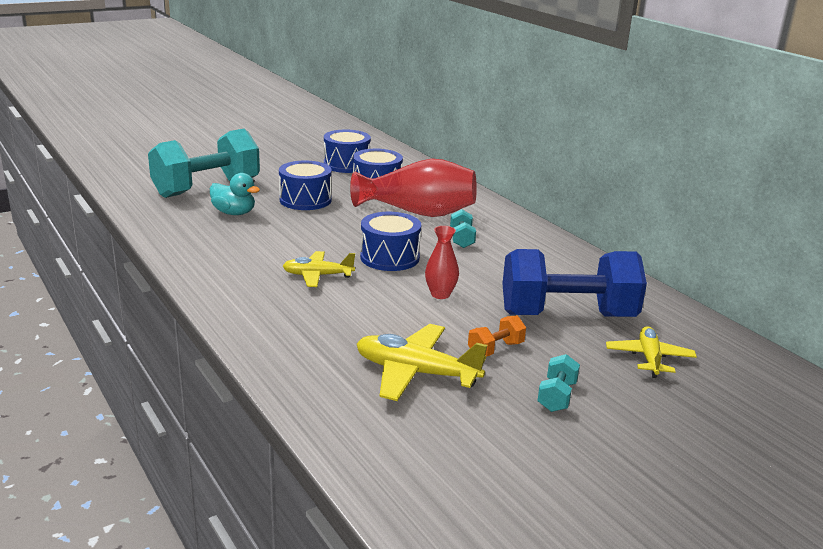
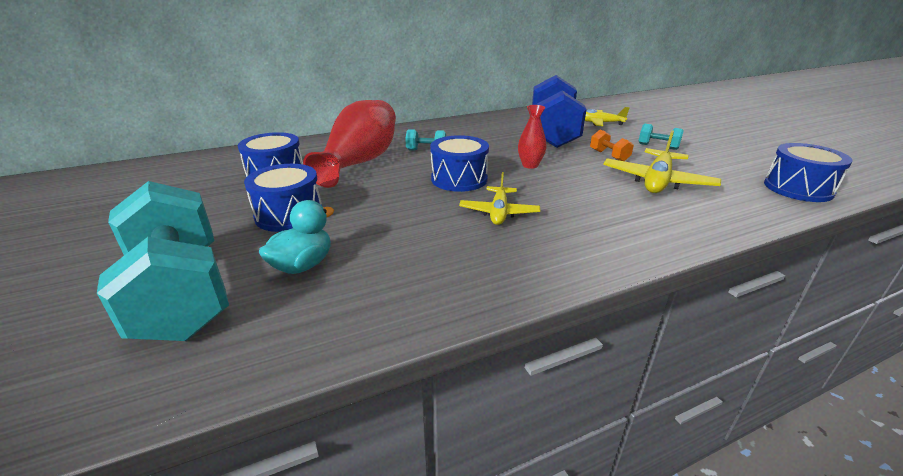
camera: 80 degrees left, 5 degrees up
blue drum [324,130,371,173] -> blue drum moved to [764,143,853,202]

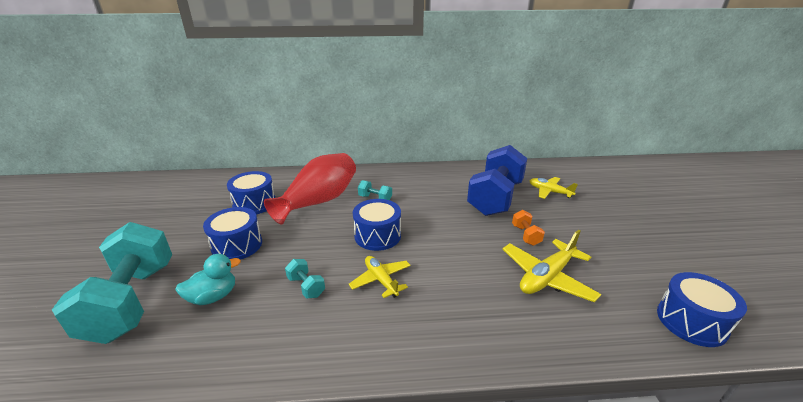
camera: 20 degrees right, 0 degrees up
yellow plane [459,172,540,225] -> yellow plane turned 120 degrees clockwise [349,256,411,298]
red vase [518,105,547,169] -> none
turquoise dumbbell [639,124,684,150] -> turquoise dumbbell moved to [285,259,325,299]

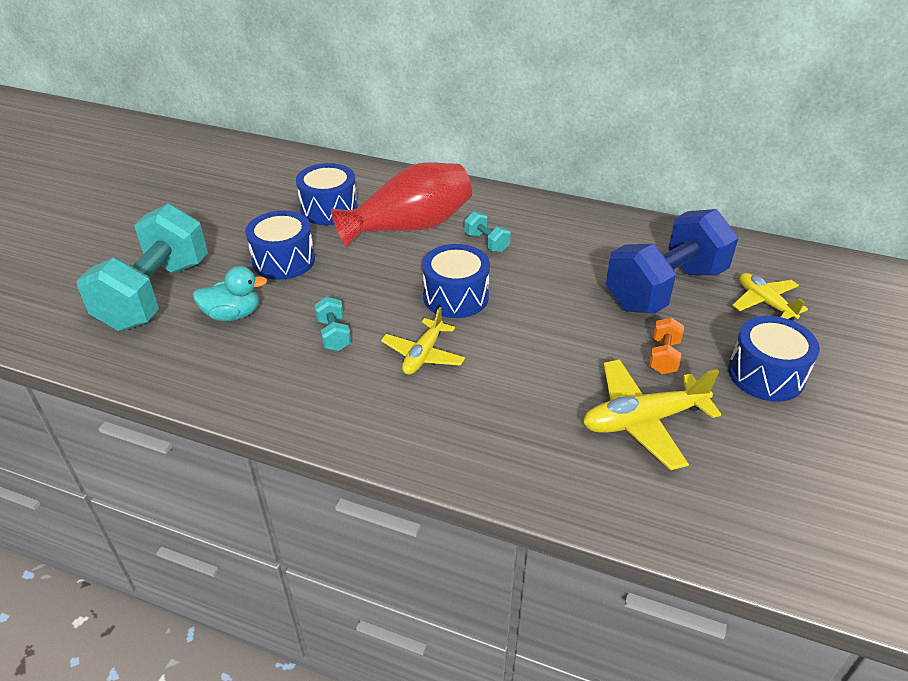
camera: 25 degrees right, 10 degrees up
yellow plane [349,256,411,298] -> yellow plane turned 150 degrees counterclockwise [381,307,465,375]
blue drum [657,272,747,347] -> blue drum moved to [728,316,820,402]

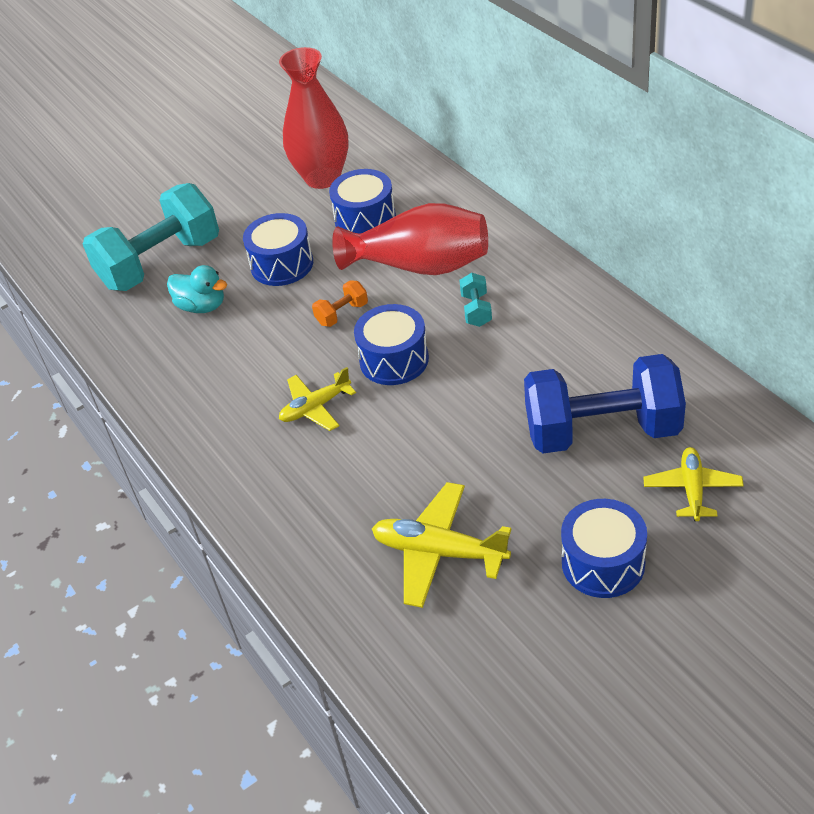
camera: 40 degrees right, 5 degrees up
turquoise dumbbell [315,297,351,351] -> none
orange dumbbell [649,317,684,374] -> orange dumbbell moved to [312,280,368,327]
none -> red vase [279,47,349,189]

